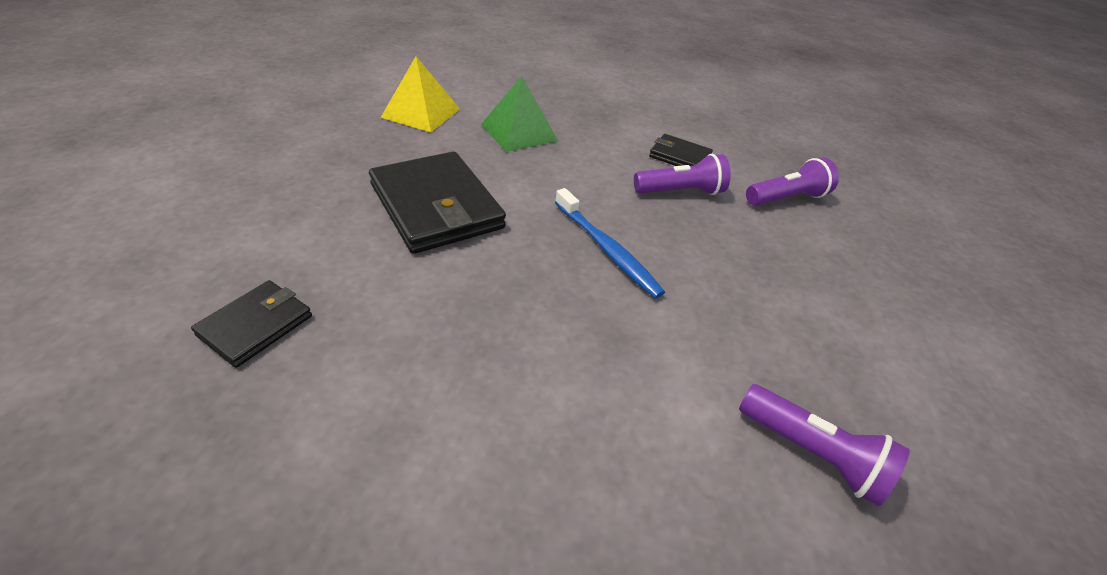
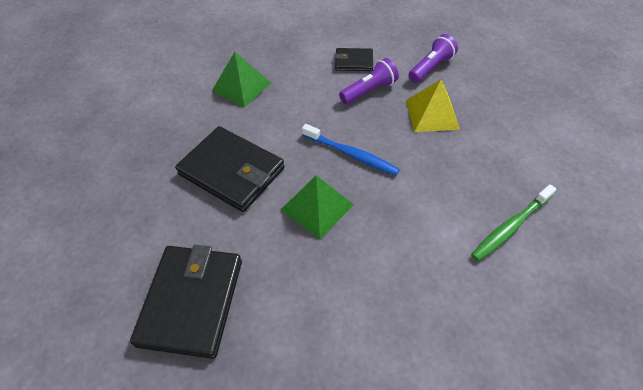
camera: 20 degrees left, 10 degrees up
black wallet [191,280,312,368] -> black wallet [130,245,242,359], size x1.91
yellow pyramid [380,57,460,132] -> yellow pyramid moved to [406,79,460,132]
purple flashlight [739,384,910,506] -> green toothbrush [471,184,557,261]
none -> green pyramid [281,175,354,239]

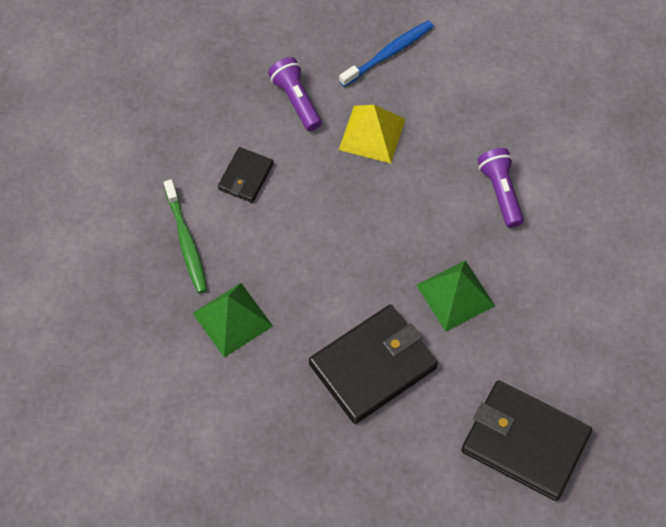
camera: 70 degrees left, 10 degrees up
blue toothbrush [302,124,400,175] -> blue toothbrush moved to [339,20,434,87]
purple flashlight [339,58,399,104] -> purple flashlight moved to [478,148,524,228]
green toothbrush [471,184,557,261] -> green toothbrush moved to [164,179,207,293]

